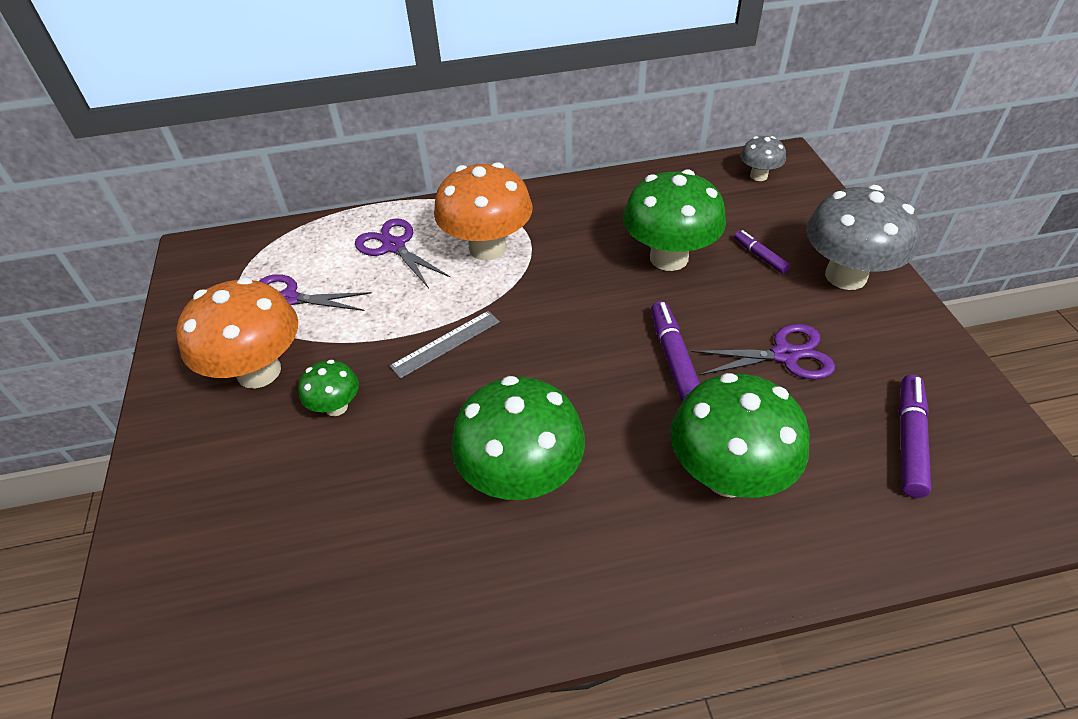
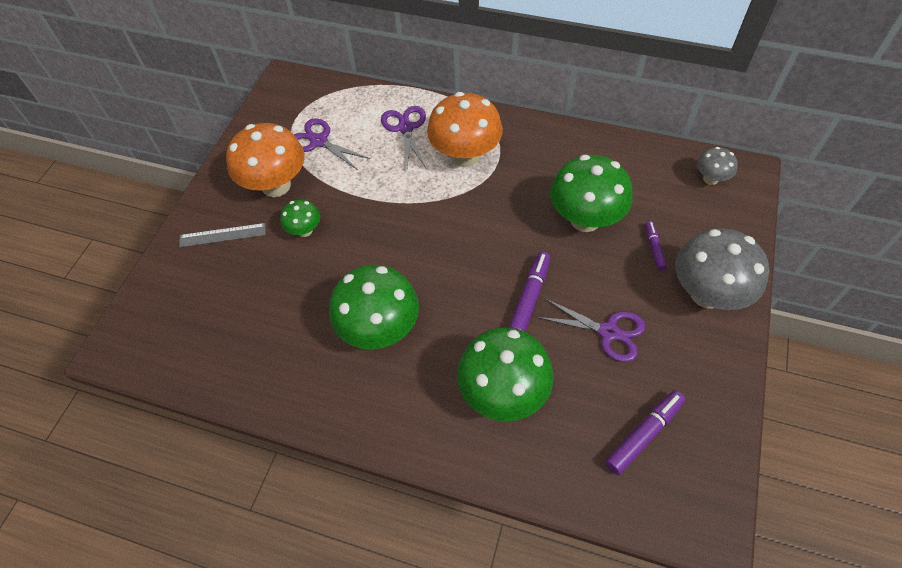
camera: 30 degrees right, 10 degrees up
grey ruler [390,311,500,379] -> grey ruler moved to [179,223,266,247]

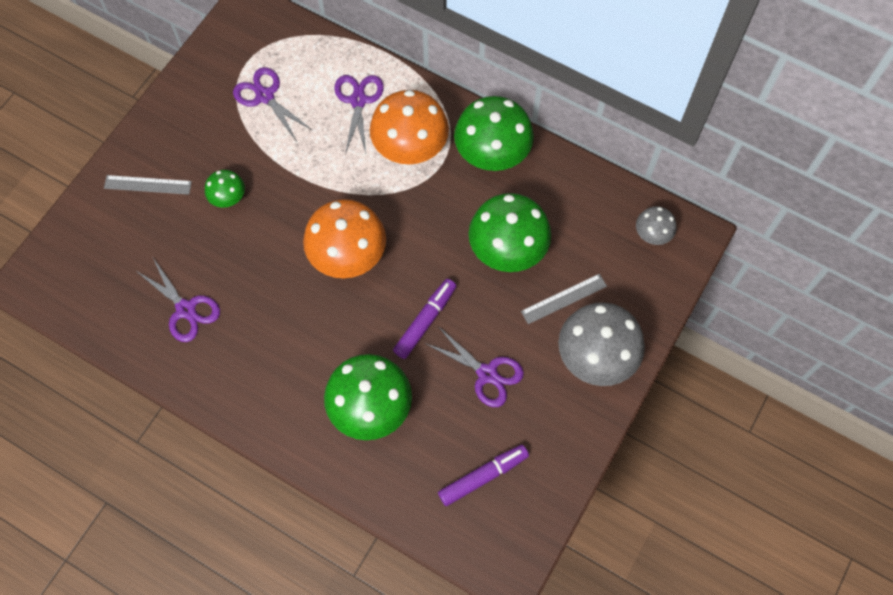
camera: 10 degrees right, 10 degrees up
orange mushroom [226,123,305,197] -> orange mushroom moved to [303,199,386,278]
green mushroom [329,265,419,349] -> green mushroom moved to [454,96,534,171]
purple marker [645,221,667,270] -> grey ruler [521,274,607,324]
none -> purple scissors [135,258,220,342]

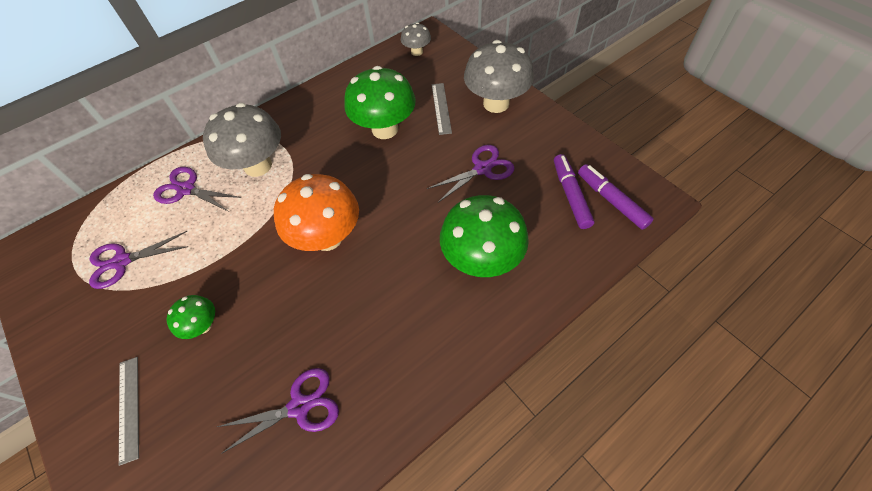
camera: 65 degrees left, 10 degrees down
grey ruler [104,175,192,195] -> grey ruler turned 45 degrees counterclockwise [119,357,139,466]
orange mushroom [370,90,449,164] -> grey mushroom [203,103,281,177]
purple marker [393,279,457,359] -> purple marker moved to [578,164,654,230]
green mushroom [454,96,534,171] -> none

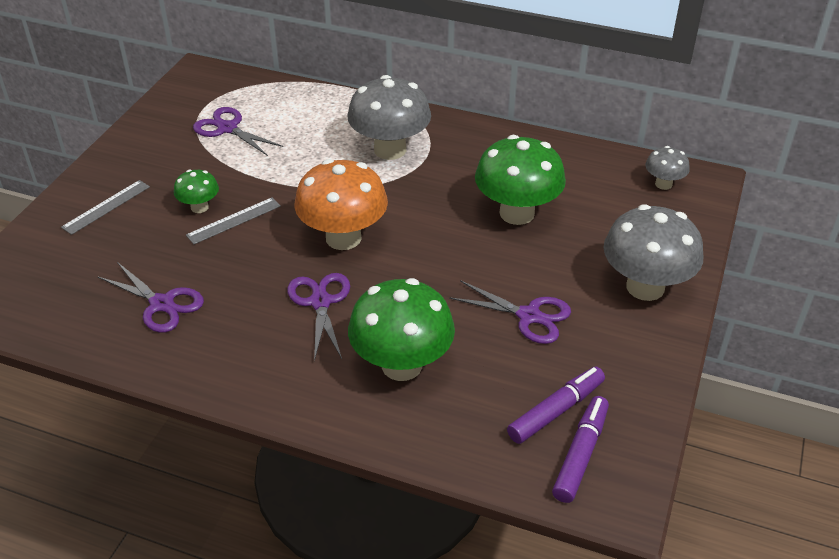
camera: 55 degrees right, 15 degrees down
purple scissors [153,167,241,212] -> purple scissors moved to [287,273,350,361]
grey ruler [432,83,452,135] -> grey ruler moved to [186,198,281,244]

